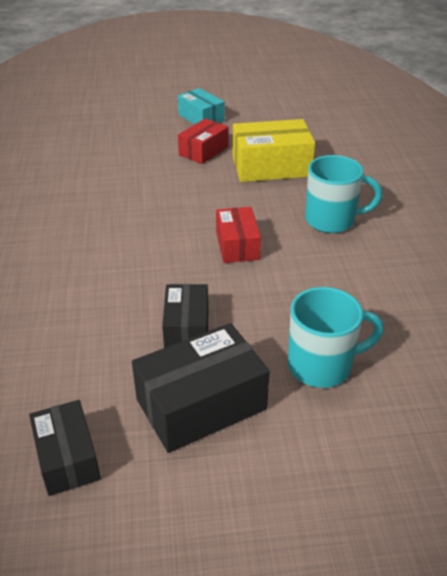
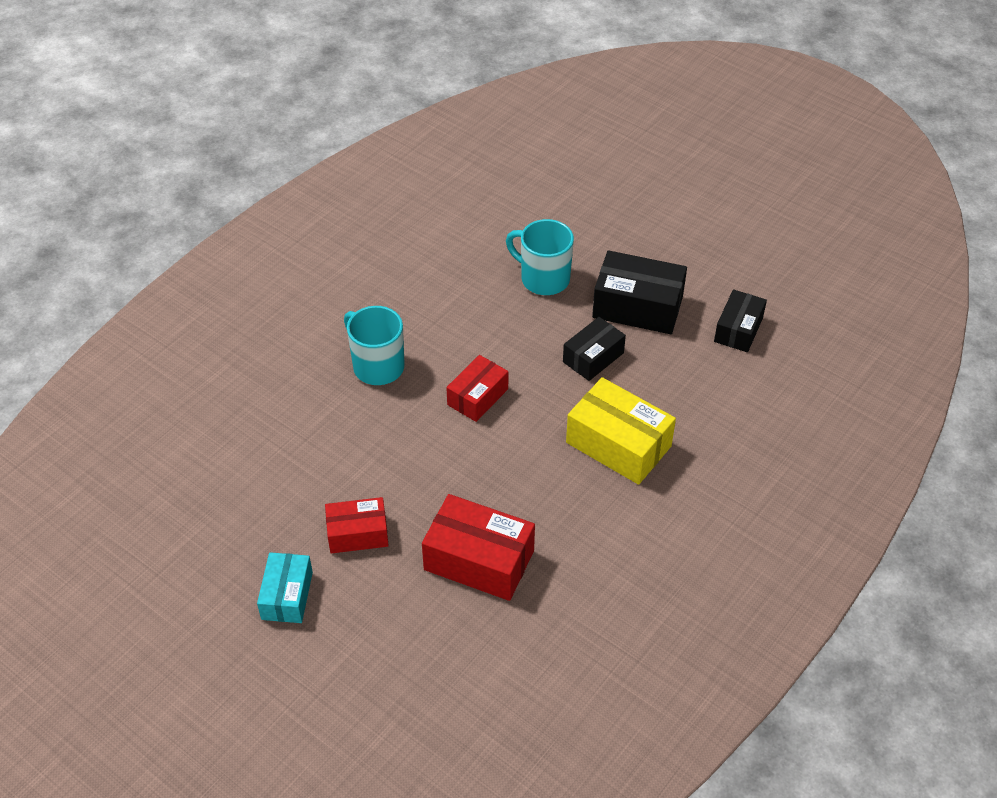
camera: 135 degrees left, 10 degrees up
yellow box [232,119,315,182] -> yellow box moved to [566,377,676,485]
none -> red box [422,494,535,601]

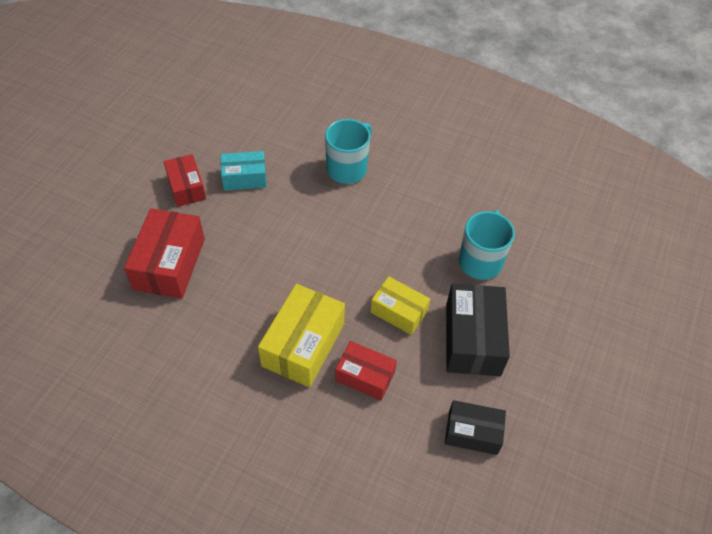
camera: 75 degrees right, 5 degrees up
turquoise box [257,552,313,623] -> turquoise box moved to [221,151,267,190]
red box [446,355,508,422] -> red box moved to [335,341,397,401]
black box [563,317,626,381] -> yellow box [370,276,430,335]

